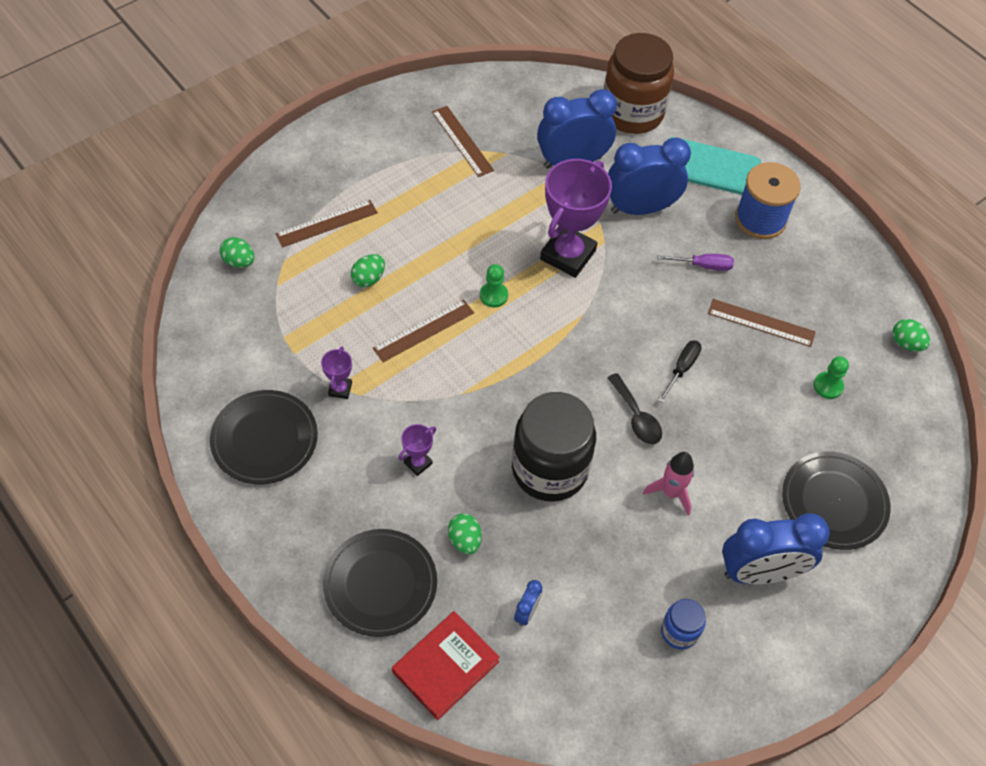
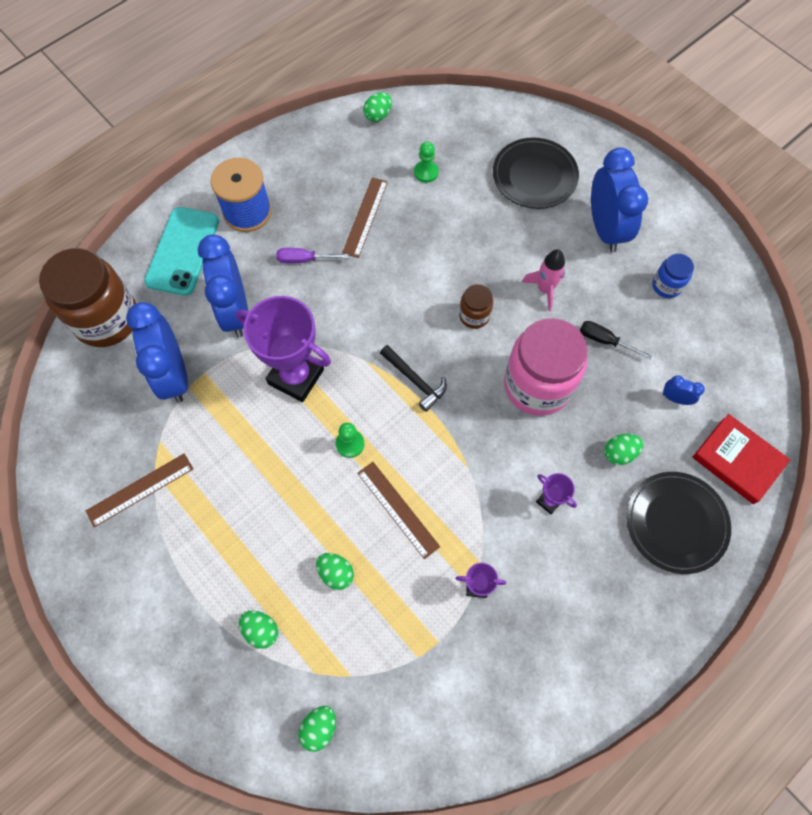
camera: 90 degrees left, 10 degrees up
black plate [210,390,318,484] -> none
brown ruler [275,200,378,248] -> green egg [239,611,278,649]
black jar [512,392,596,502] -> pink jar [504,318,588,416]
black spoon [607,373,662,444] -> brown jar [459,284,493,329]
purple screwdriver [657,254,734,271] -> purple screwdriver turned 90 degrees counterclockwise [276,248,349,263]
black screwdriver [658,340,702,403] -> black screwdriver moved to [580,321,652,359]
none -> black hammer [380,345,447,412]

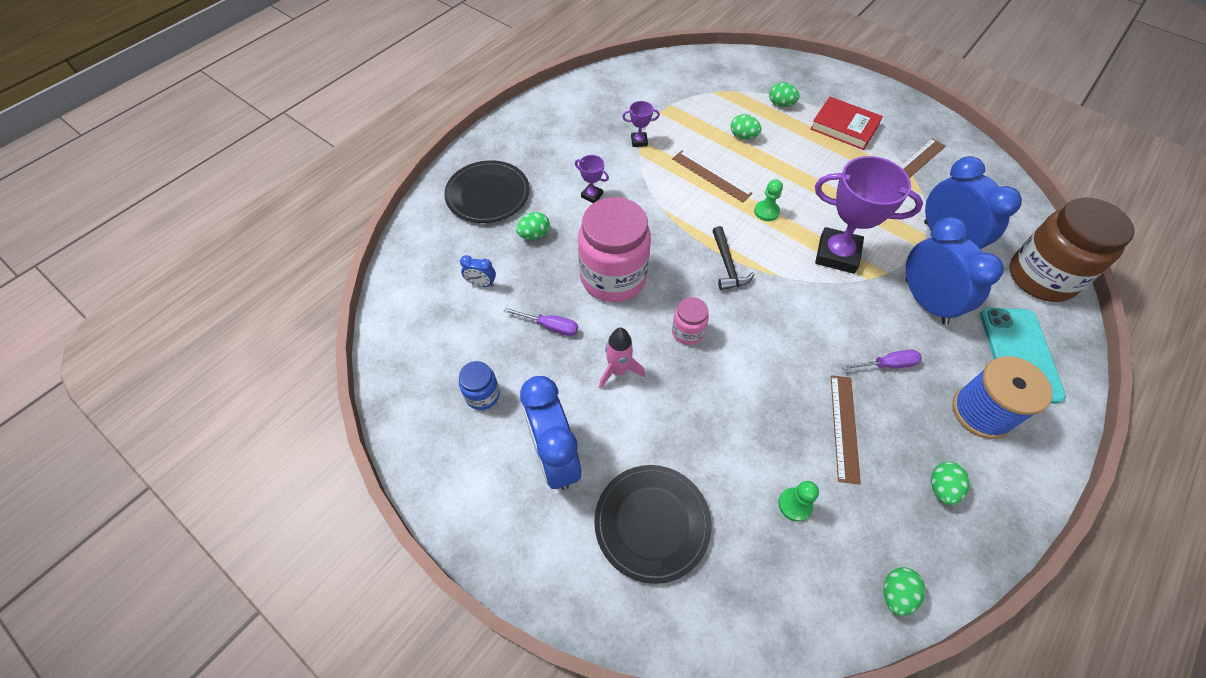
camera: 170 degrees right, 10 degrees down
green egg [298,706,336,752] -> green egg moved to [931,462,969,505]
black hammer [380,345,447,412] -> black hammer turned 135 degrees counterclockwise [712,226,754,290]
brown jar [459,284,493,329] -> pink jar [672,297,709,345]
black screwdriver [580,321,652,359] -> purple screwdriver [504,308,578,336]
red book [692,414,790,504] -> red book moved to [810,97,883,150]

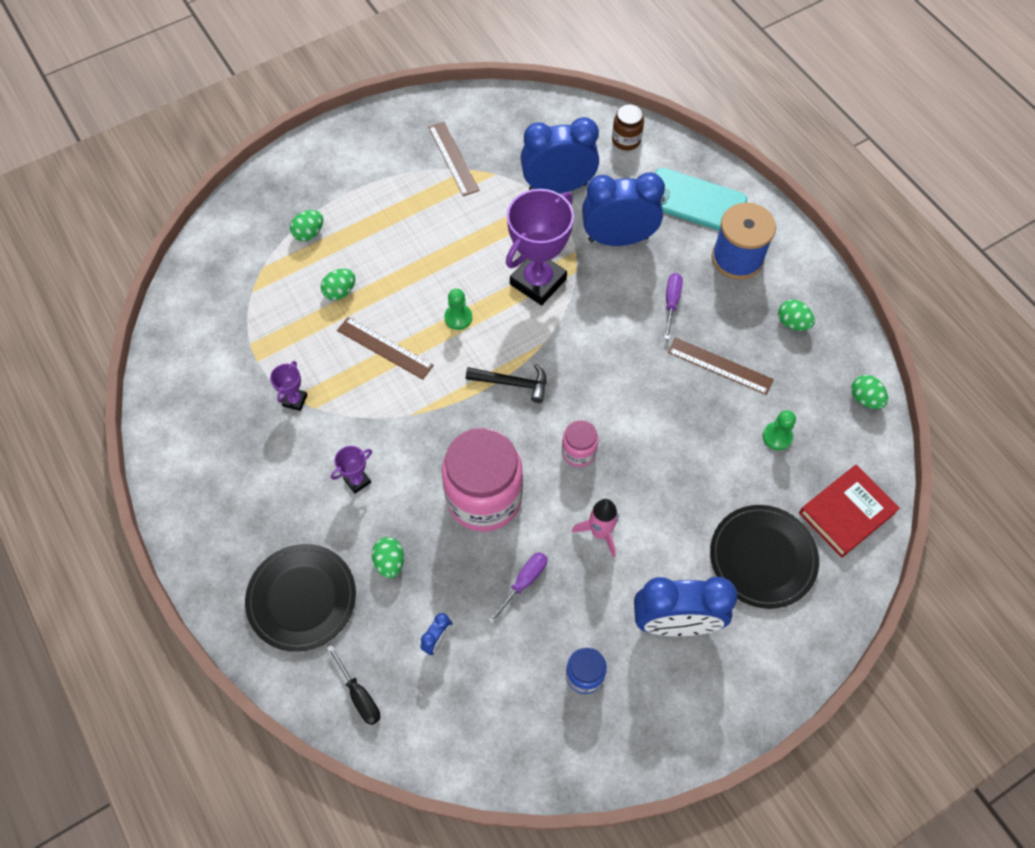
camera: 70 degrees left, 5 degrees up
brown ruler [672,150,753,202] -> brown ruler turned 60 degrees clockwise [337,317,434,380]
red book [810,97,883,150] -> red book moved to [799,465,900,558]
brown jar [1010,197,1135,302] -> brown jar [612,104,644,150], size x0.47
none -> black screwdriver [327,645,380,725]

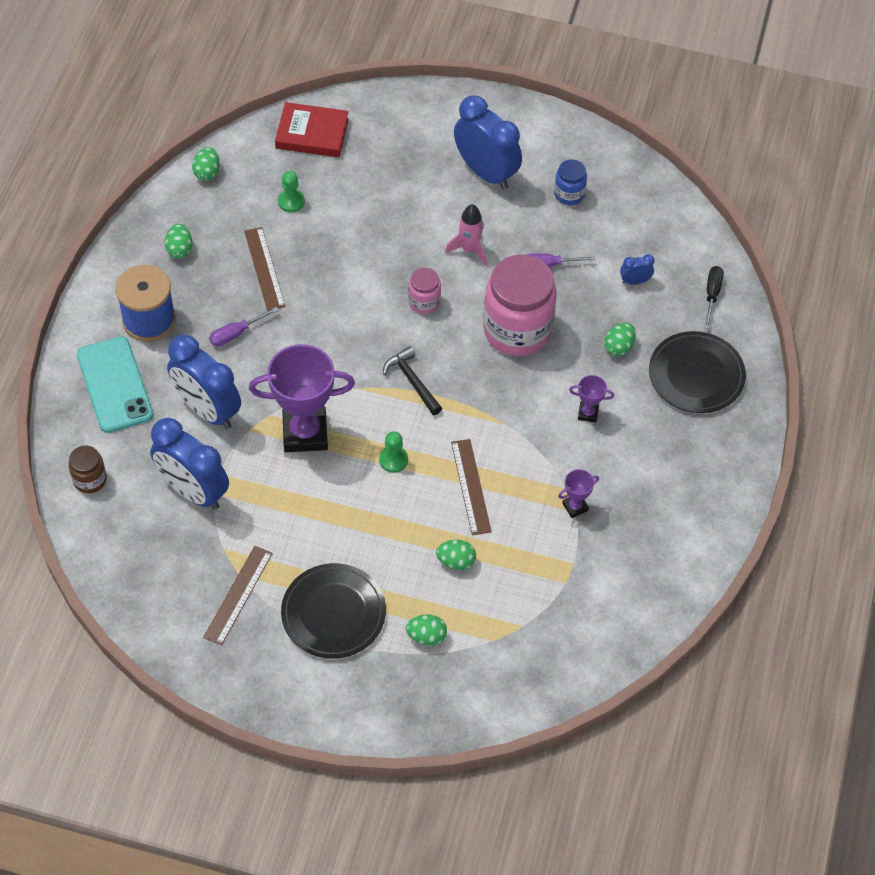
camera: 135 degrees left, 5 degrees down
black plate [710,505,819,609] -> black plate moved to [281,563,386,658]

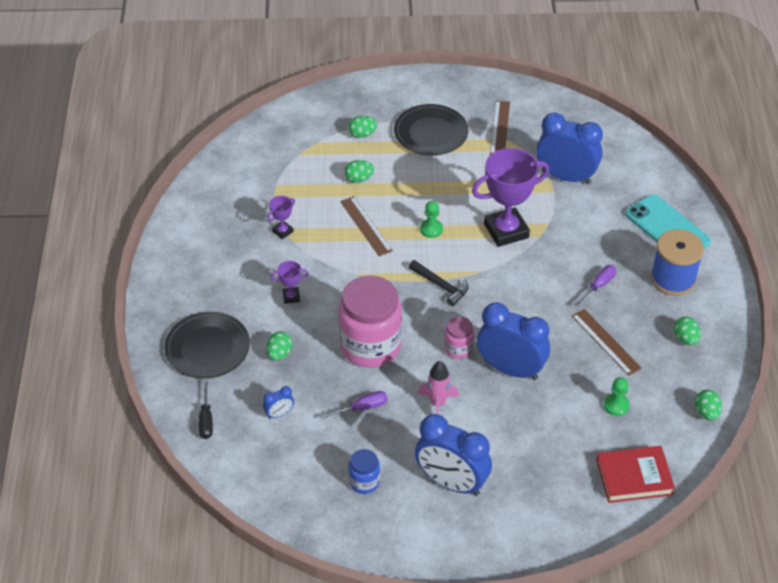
camera: 165 degrees right, 10 degrees down
brown jar [68,446,107,493] -> none
blue clock [167,335,241,429] -> blue clock moved to [477,302,550,380]

